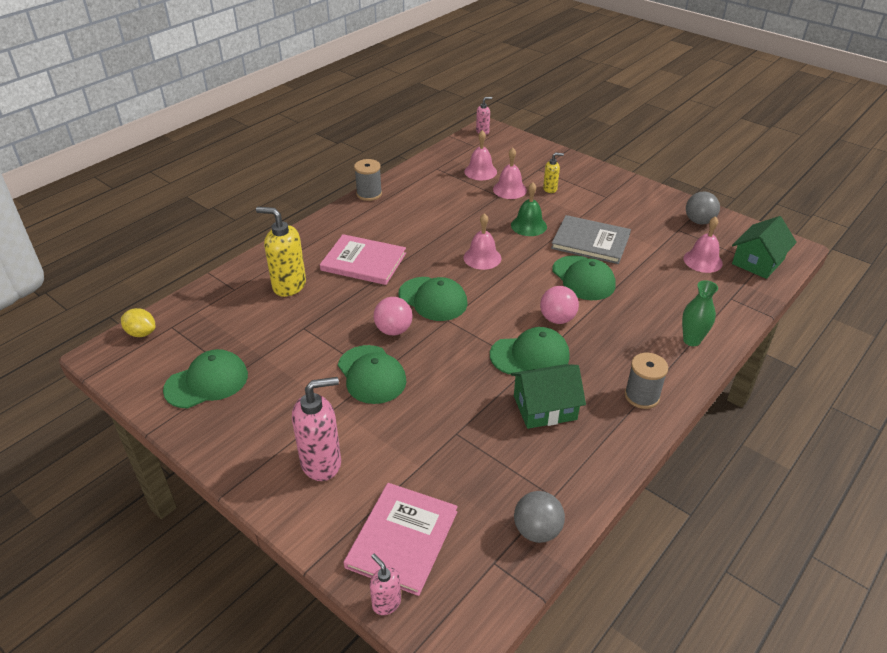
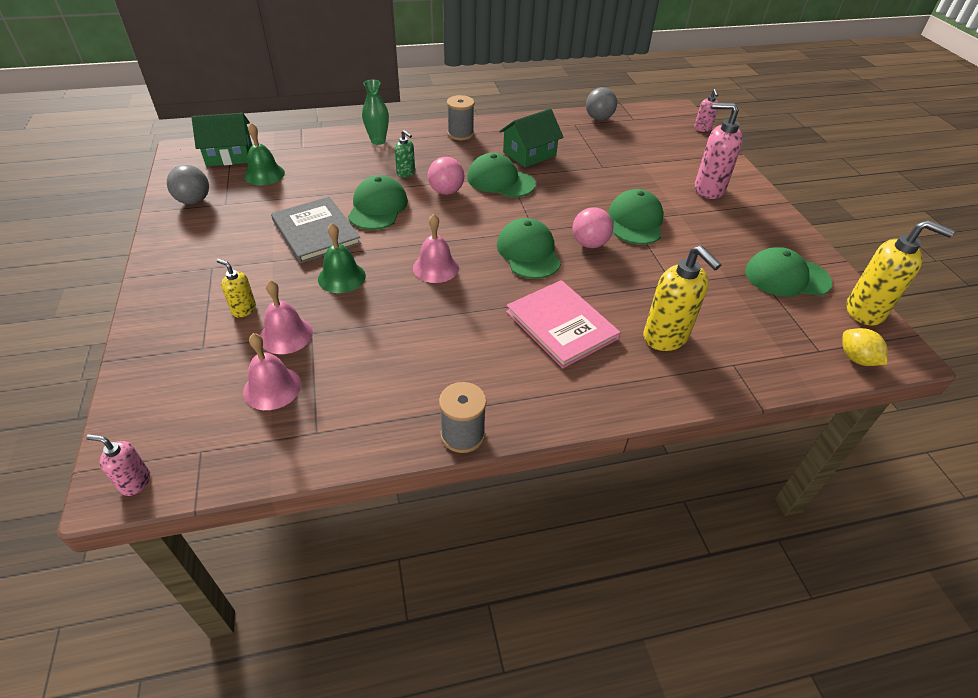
camera: 145 degrees left, 5 degrees up
pink book [344,483,458,596] -> none
green house [511,364,586,429] -> green house turned 60 degrees counterclockwise [499,109,563,167]
pink bell [683,216,723,273] -> green bell [244,123,285,185]
none -> green soap dispenser [395,130,415,178]
none -> yellow soap dispenser [846,220,954,325]

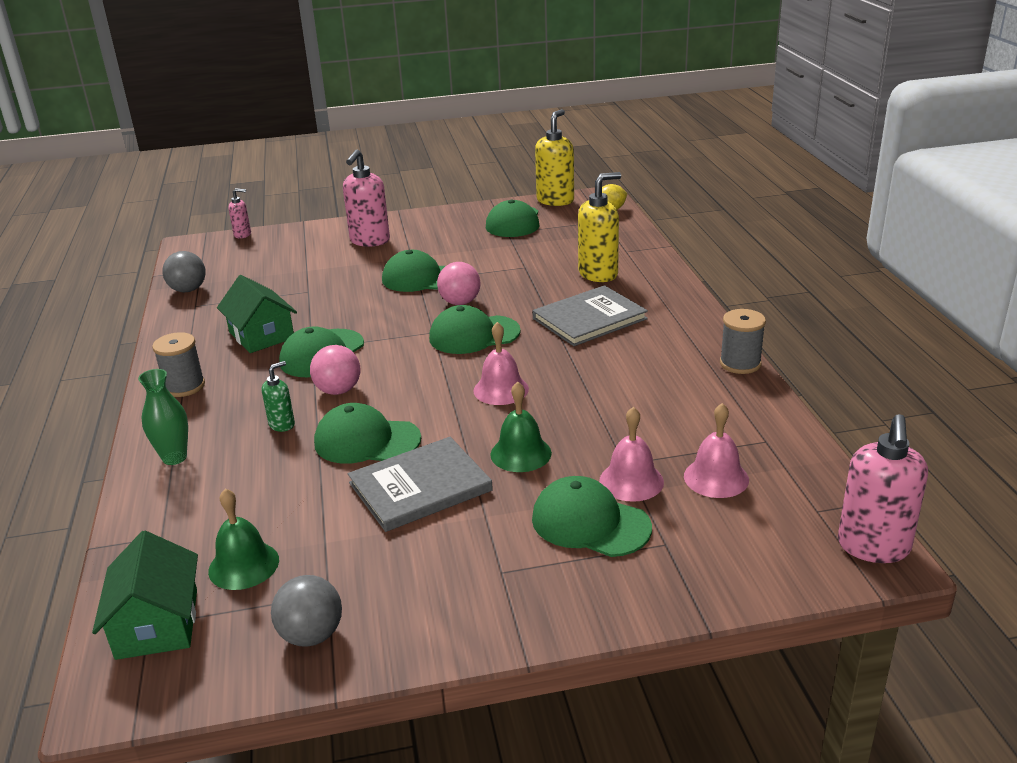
camera: 85 degrees left, 15 degrees down
pink soap dispenser [86,435,150,496] -> pink soap dispenser [838,414,928,563], size x1.90
yellow soap dispenser [217,259,256,318] -> green cap [532,476,652,557]
pink book [506,280,621,368] -> grey book [532,285,648,346]

